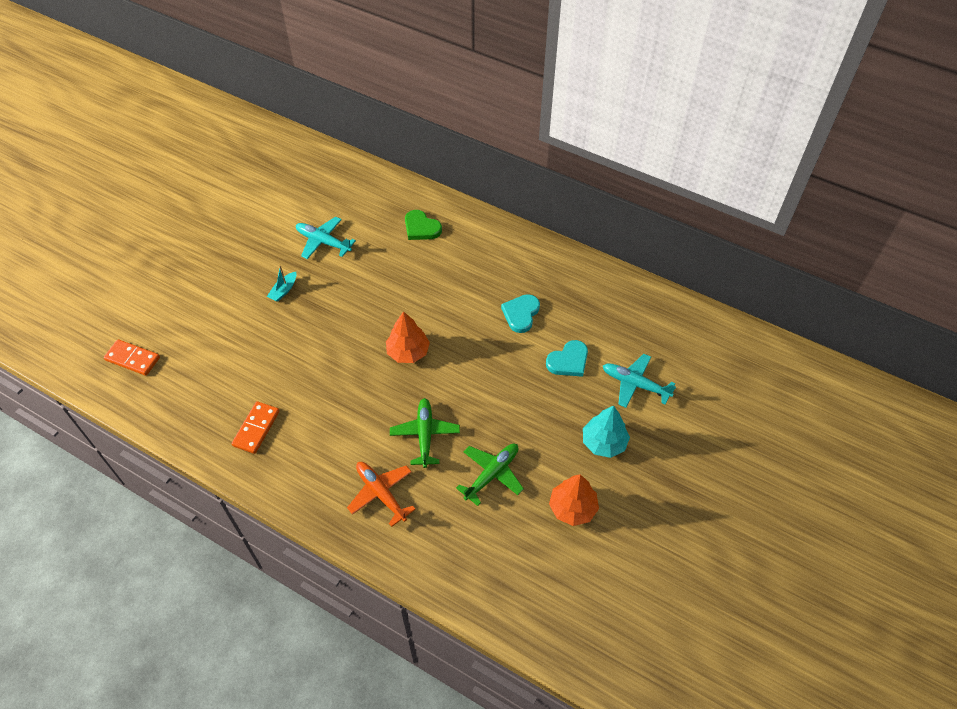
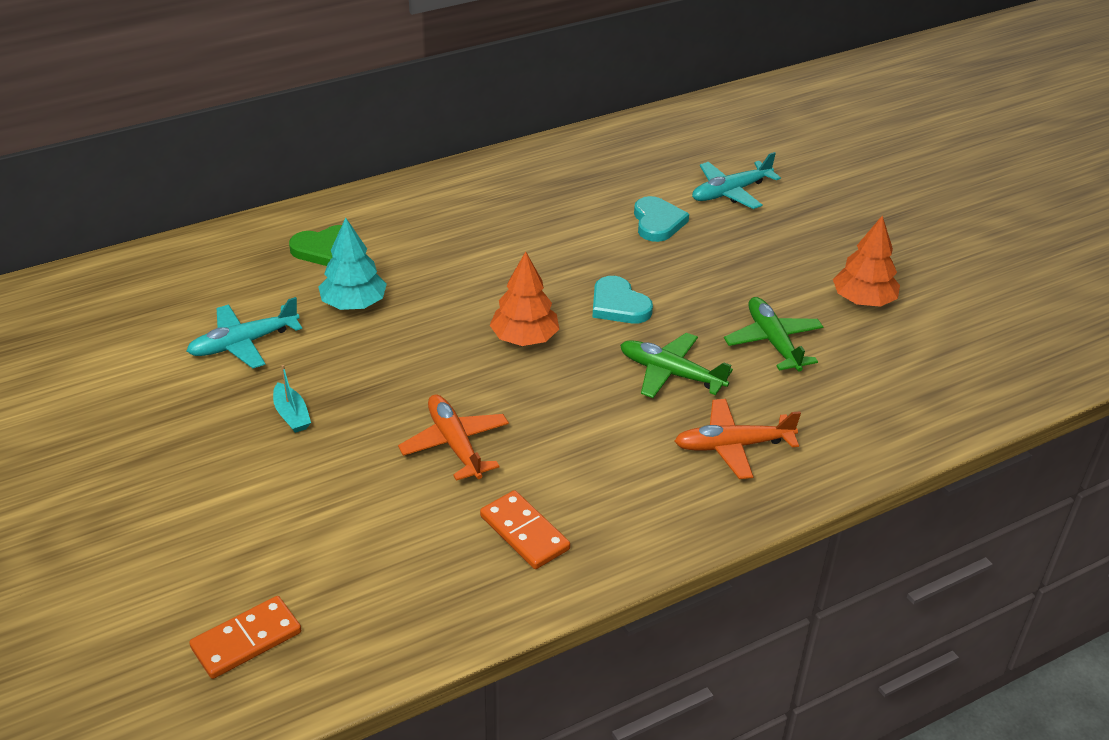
camera: 60 degrees left, 15 degrees down
turquoise heart [501,294,540,333] -> turquoise heart moved to [592,276,653,323]
turquoise tree [583,406,630,458] -> turquoise tree moved to [318,218,387,310]
none -> orange plane [398,394,509,481]

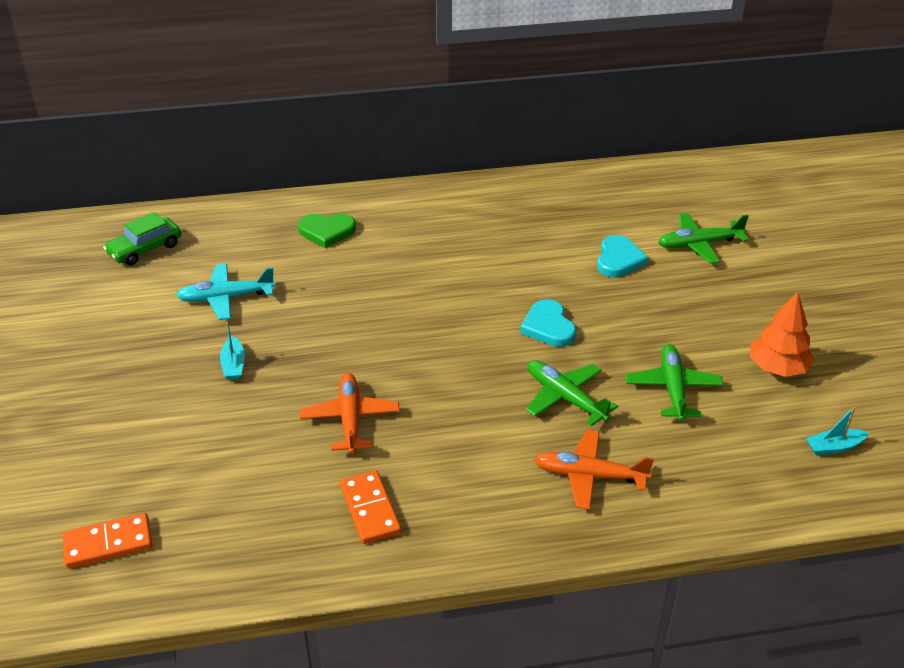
camera: 20 degrees right, 0 degrees up
turquoise tree [318,218,387,310] -> none
orange tree [490,251,559,346] -> none
turquoise plane [692,152,781,209] -> green plane [658,213,749,264]
none -> green car [103,212,181,265]
none -> turquoise boat [806,407,869,456]

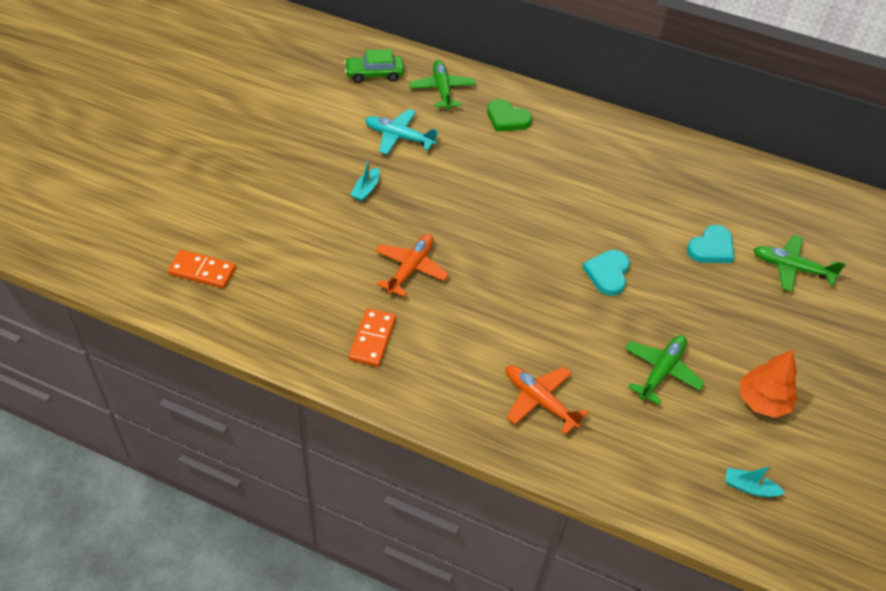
camera: 30 degrees right, 10 degrees up
green plane [526,360,618,426] -> green plane moved to [409,60,476,110]

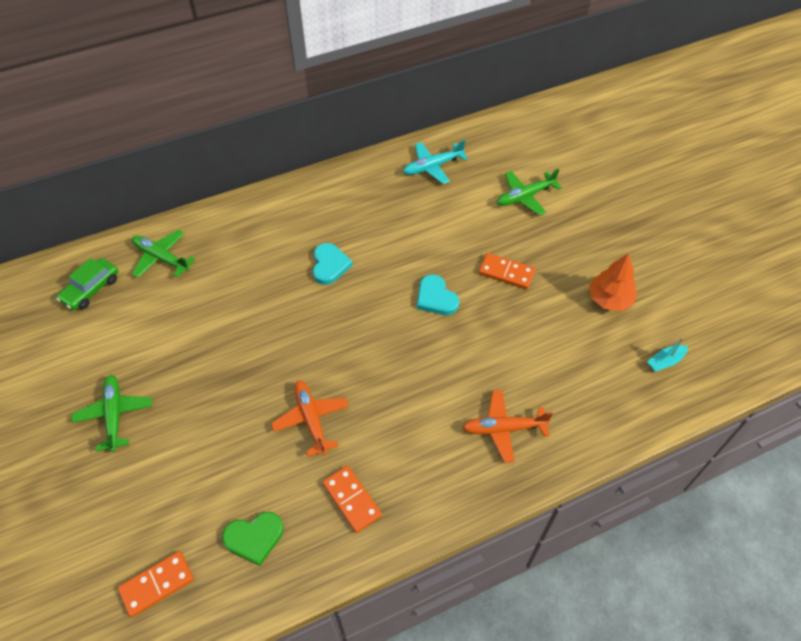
camera: 45 degrees left, 5 degrees up
turquoise boat [351,157,380,202] -> none
turquoise plane [365,109,439,155] -> turquoise plane moved to [403,140,468,184]
green heart [487,99,532,132] -> green heart moved to [222,512,284,566]
green plane [625,335,705,405] -> green plane moved to [72,375,152,452]
turquoise heart [687,225,734,263] -> turquoise heart moved to [313,243,353,285]
none -> orange domino [479,253,535,289]

